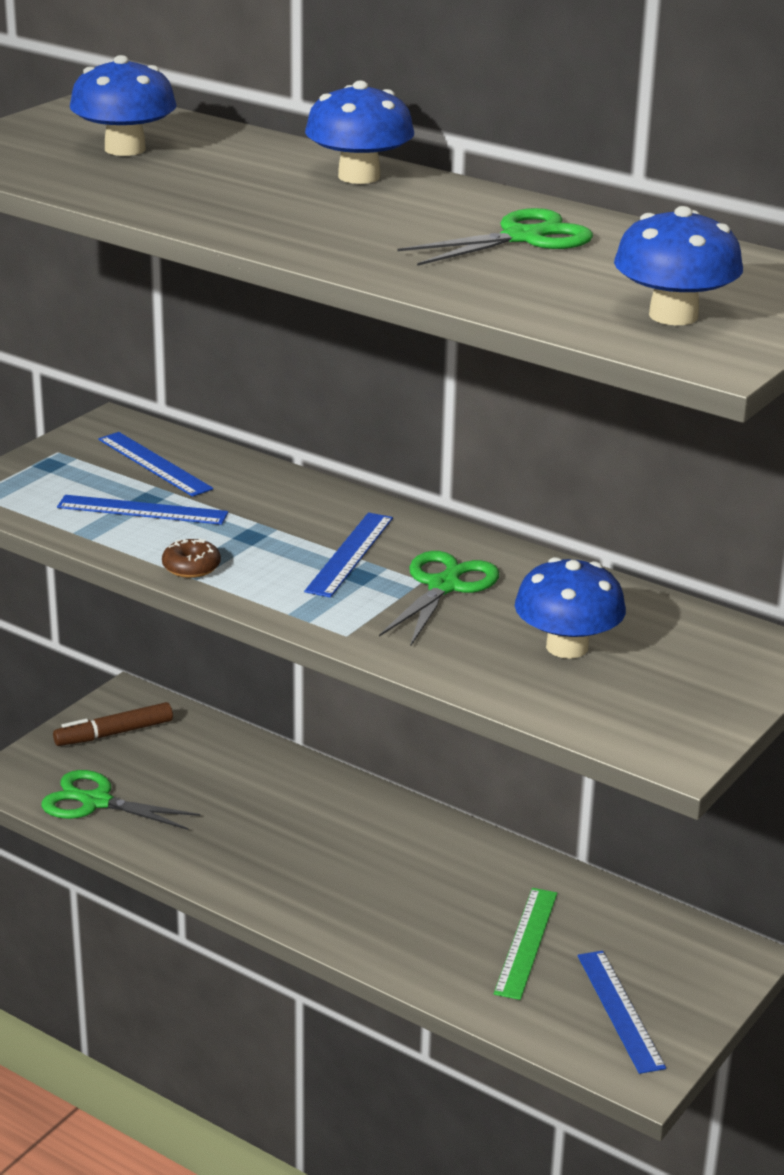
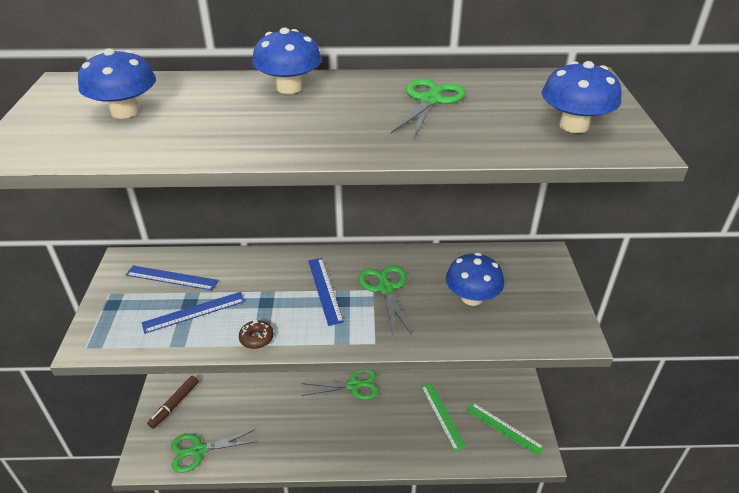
camera: 35 degrees left, 10 degrees up
blue ruler [578,951,666,1074] -> green ruler [466,403,544,456]
none -> green scissors [301,370,379,400]

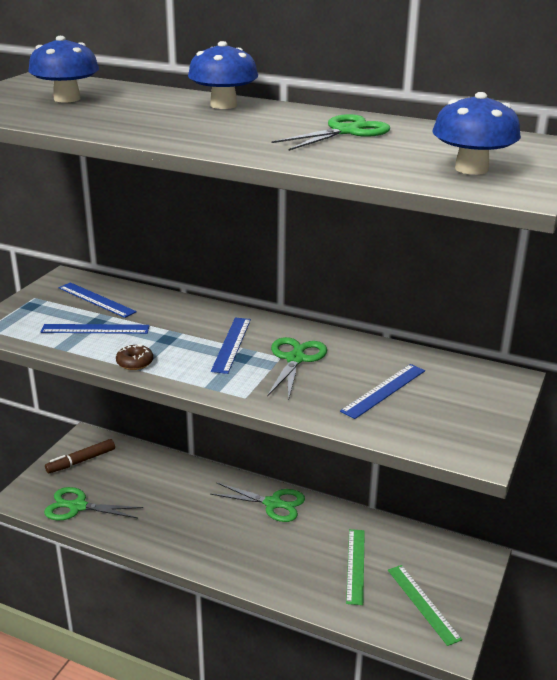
camera: 25 degrees right, 10 degrees down
blue mushroom [446,253,504,306] -> blue ruler [340,364,425,419]

